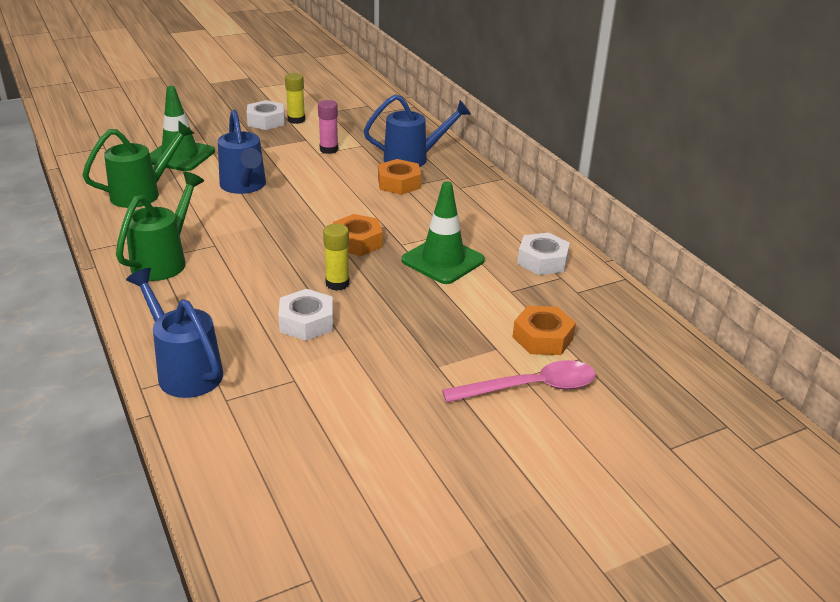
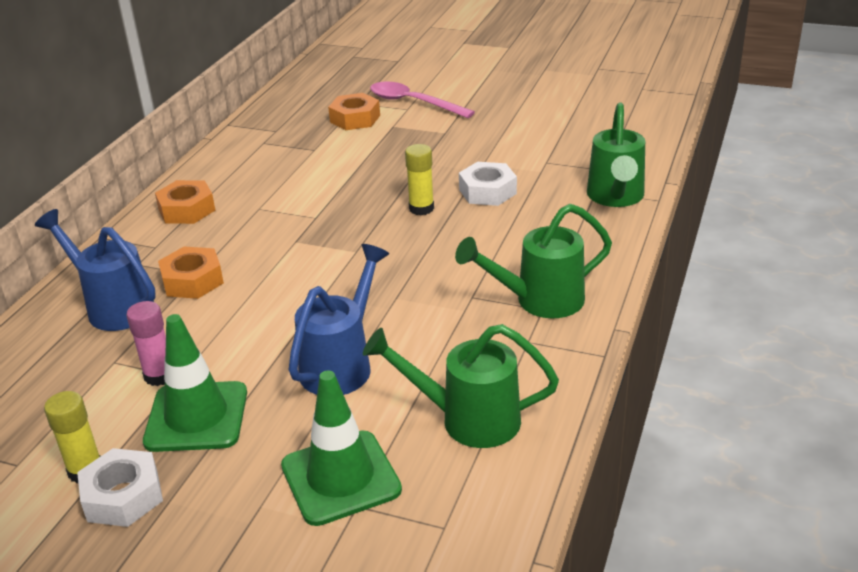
camera: 130 degrees left, 0 degrees up
blue watering can [126,268,223,398] -> green watering can [587,102,645,207]
orange nut [333,214,382,256] -> orange nut moved to [155,180,215,224]
green traffic cone [401,181,485,284] -> green traffic cone moved to [143,314,247,452]
white nut [517,233,570,275] -> none

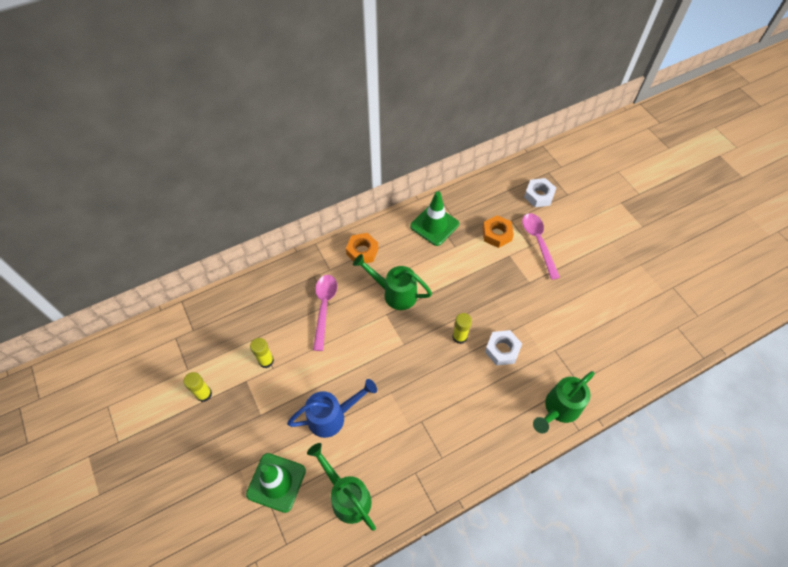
camera: 40 degrees right, 25 degrees up
blue watering can [35,209,156,331] -> none
white nut [77,448,163,527] -> white nut moved to [524,178,556,207]
pink glue stick [126,301,166,386] -> yellow glue stick [250,338,274,368]
green traffic cone [143,314,247,452] -> green traffic cone moved to [410,191,459,246]
orange nut [158,247,224,299] -> pink spoon [313,275,337,351]
green watering can [455,204,612,318] -> green watering can moved to [353,254,432,310]

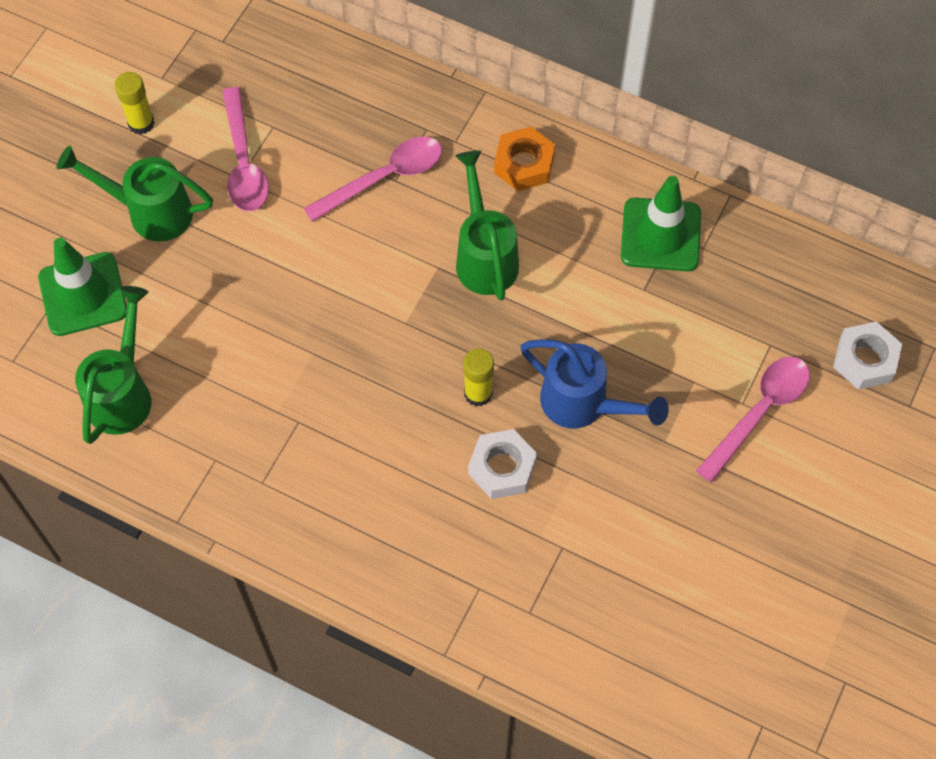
camera: 55 degrees right, 5 degrees up
yellow glue stick [250,338,274,368] -> pink spoon [222,87,269,211]
blue watering can [287,379,377,438] -> blue watering can moved to [520,339,669,428]
orange nut [483,215,514,248] -> none
green watering can [533,371,595,433] -> green watering can moved to [57,146,213,242]

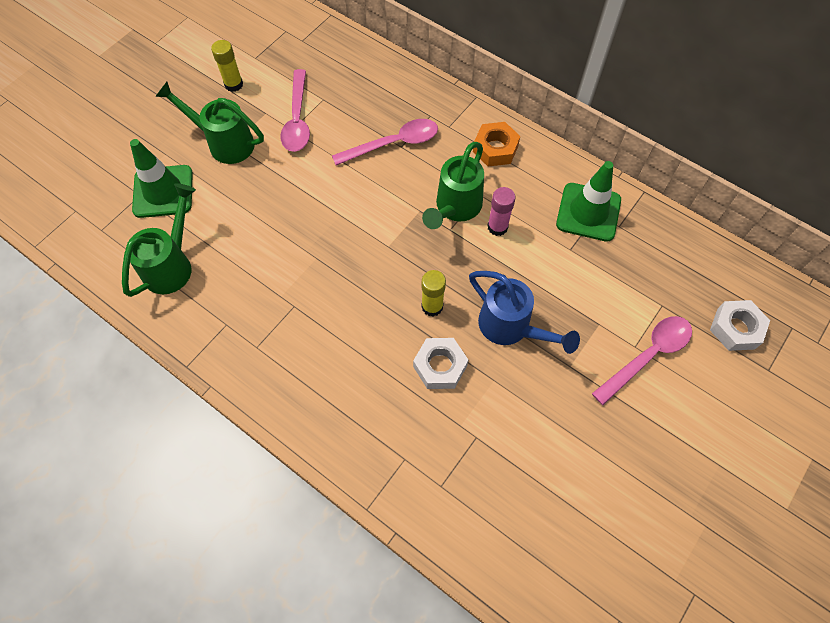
camera: 10 degrees right, 0 degrees up
green watering can [455,150,519,301] -> green watering can turned 150 degrees counterclockwise [422,142,484,229]
none -> pink glue stick [487,187,516,236]

